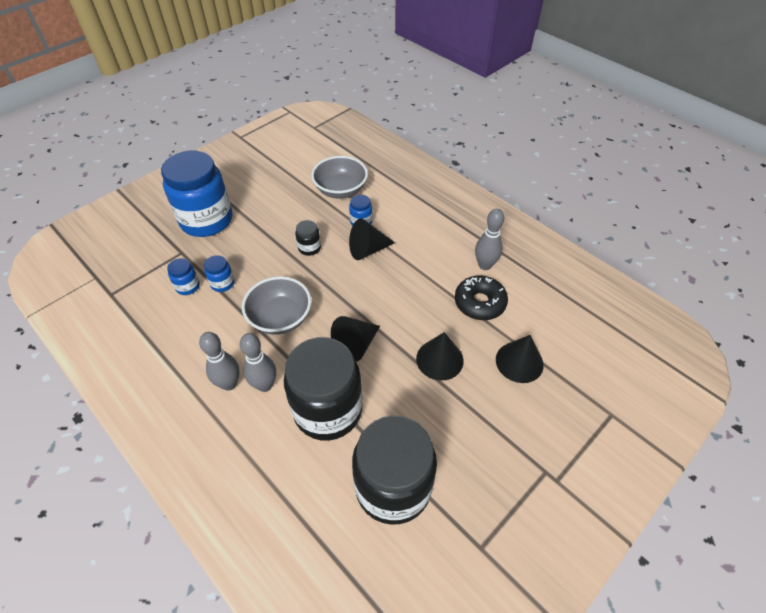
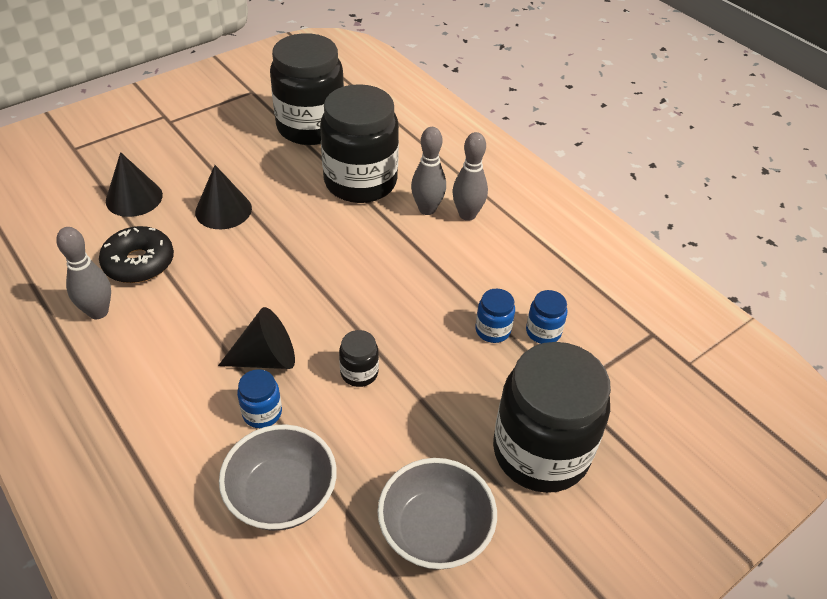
camera: 175 degrees left, 5 degrees down
blue jar [161,151,232,237] -> black jar [493,342,611,493]
grey bowl [242,276,311,335] -> grey bowl moved to [377,458,497,570]
black cone [331,316,380,362] -> none

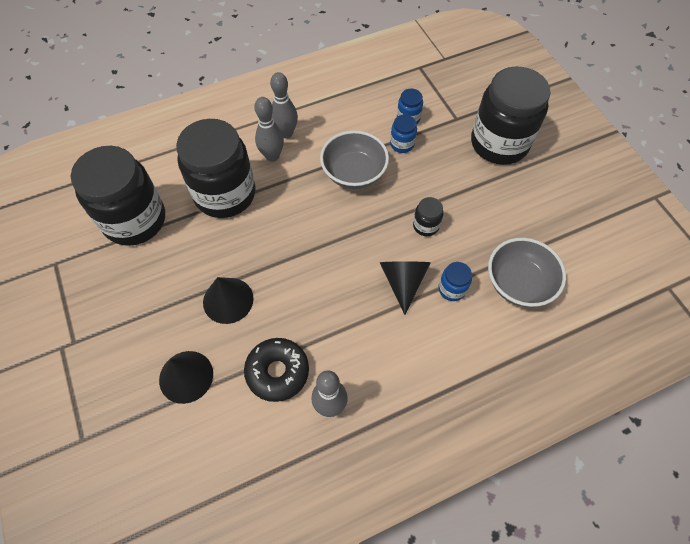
camera: 75 degrees left, 15 degrees up
grey bowl [377,458,497,570] -> grey bowl moved to [320,131,389,189]

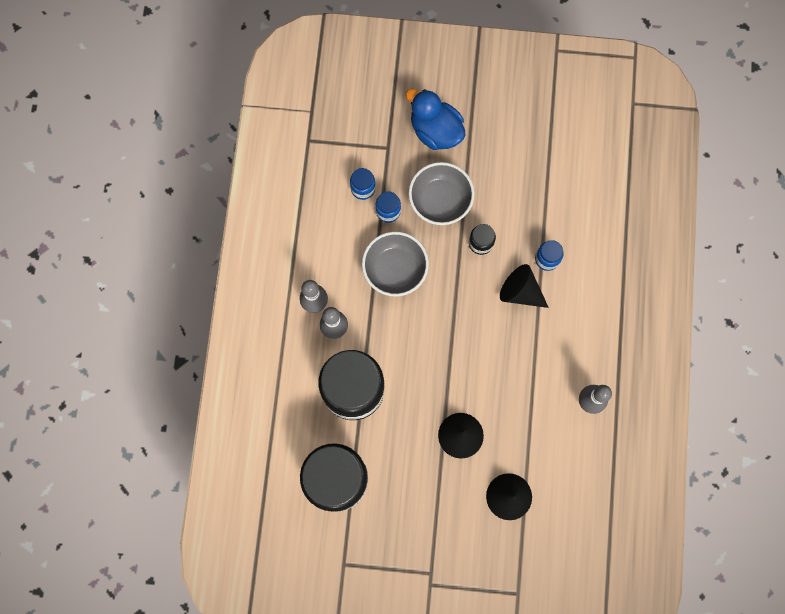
camera: 60 degrees left, 15 degrees up
black donut [244,338,309,402] -> none
black jar [471,66,550,165] -> blue duck [406,89,465,150]
grey bowl [488,238,566,307] -> grey bowl moved to [409,162,475,225]

